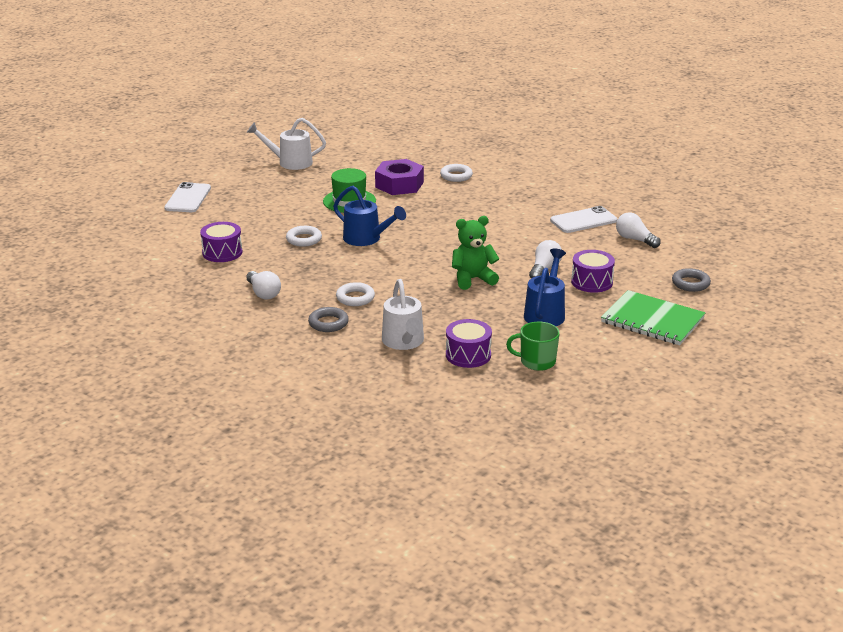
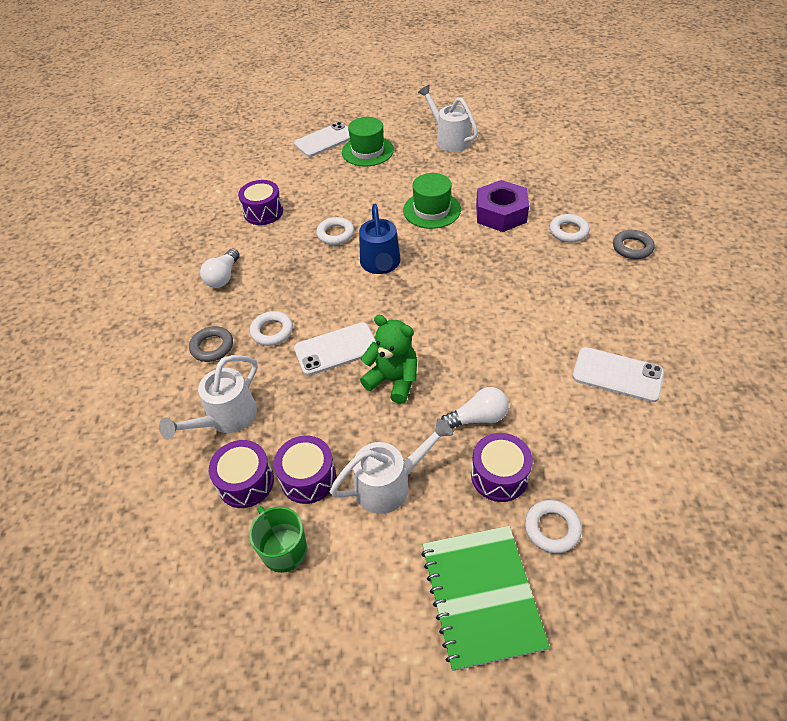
camera: 50 degrees right, 20 degrees up
blue watering can [524,249,566,326] -> white watering can [330,418,453,514]
white light bulb [616,212,661,248] -> none
grey ring [672,268,711,292] -> grey ring moved to [613,230,655,259]
none -> purple drum [274,436,336,504]
none -> white phone [294,322,376,376]
none -> green hat [342,117,394,167]
none -> white ring [525,500,582,553]

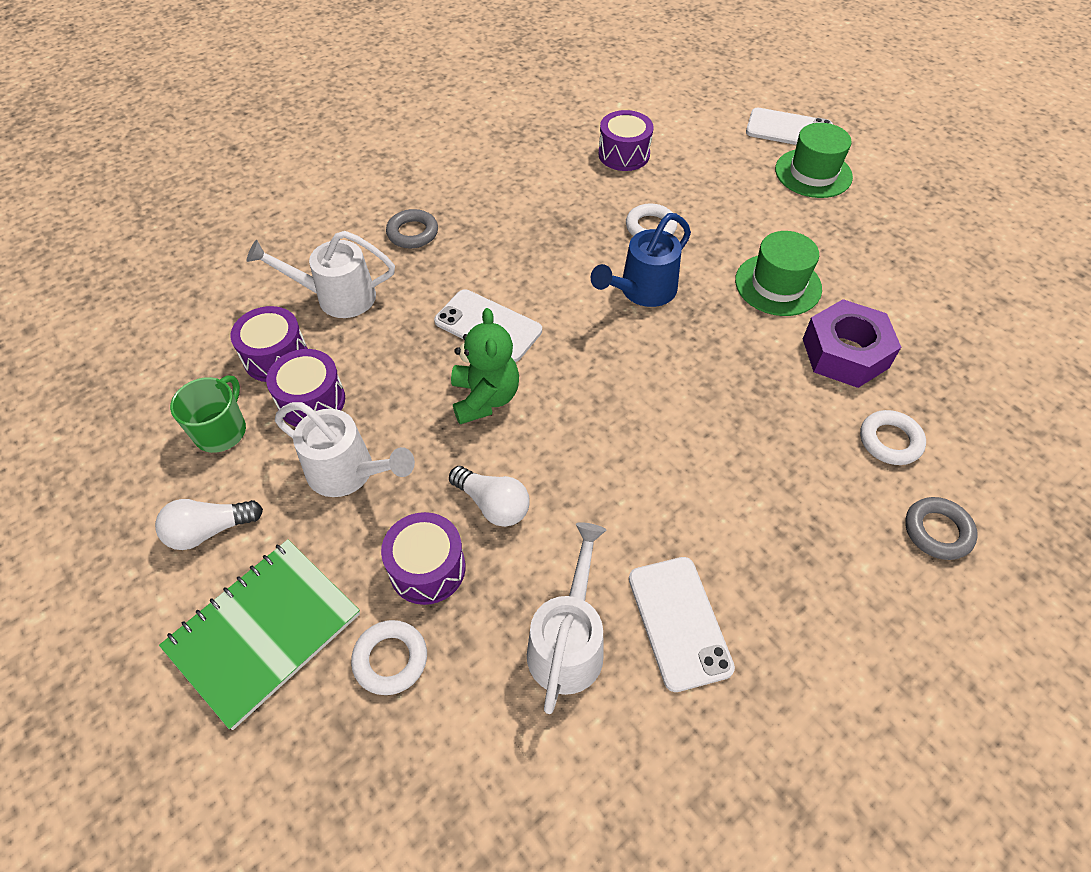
camera: 50 degrees right, 5 degrees up
white light bulb [200,248,240,288] -> white light bulb moved to [155,499,263,550]
white ring [250,311,293,346] -> none
white watering can [418,85,478,152] -> white watering can moved to [527,522,607,714]

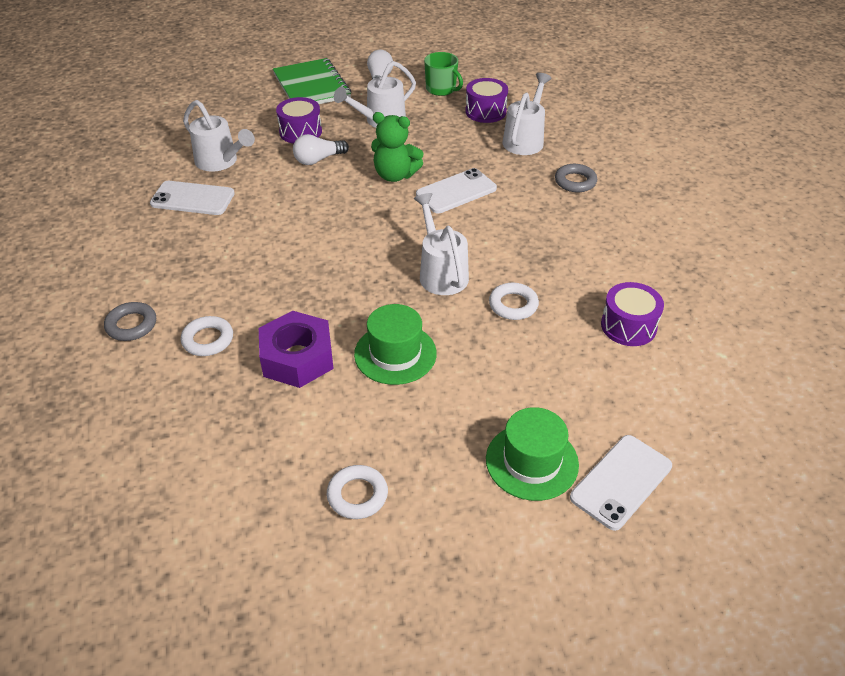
camera: 115 degrees right, 10 degrees down
purple drum [266,349,345,427] -> none
white ring [351,620,427,695] -> white ring moved to [327,465,388,519]
blue watering can [591,213,691,307] -> white watering can [414,193,469,295]

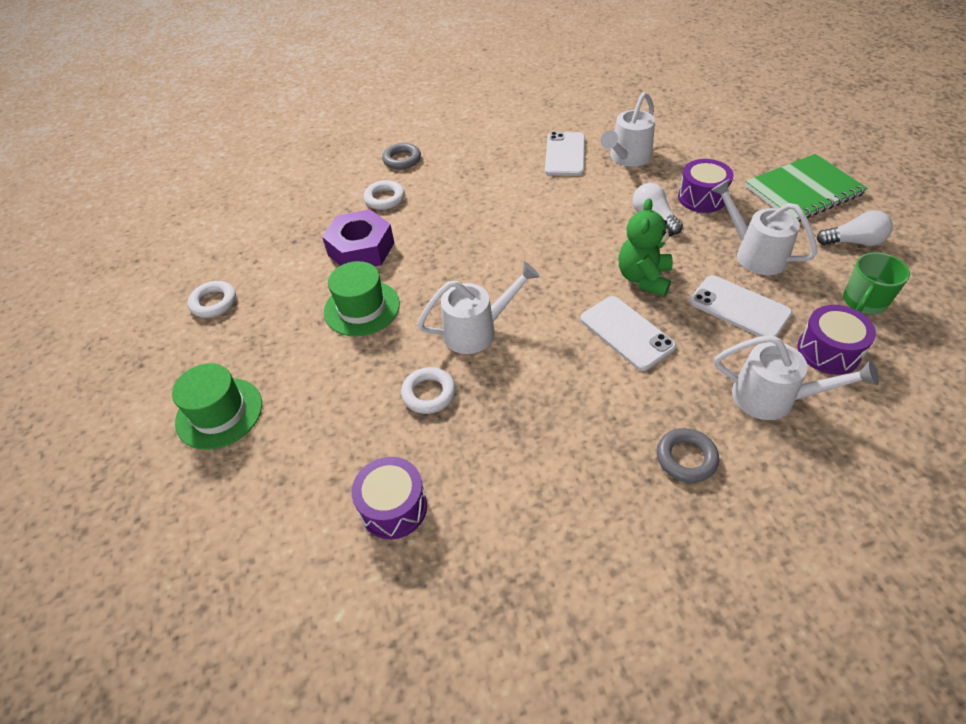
camera: 90 degrees right, 5 degrees up
white phone [570,435,672,531] -> white phone moved to [690,275,793,337]

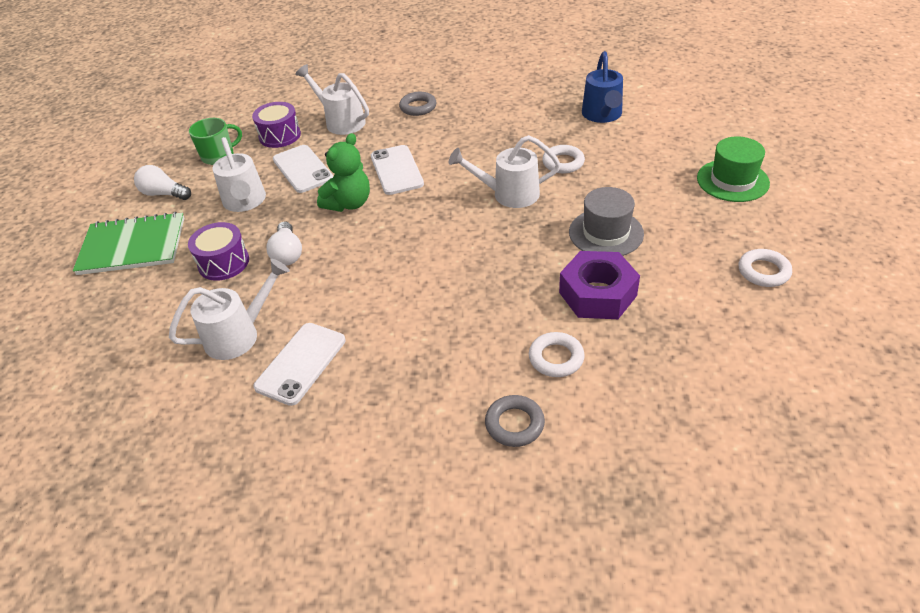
camera: 160 degrees left, 5 degrees down
green hat [324,261,400,336] -> grey hat [569,187,644,256]
purple drum [352,457,427,539] -> blue watering can [582,51,623,123]

